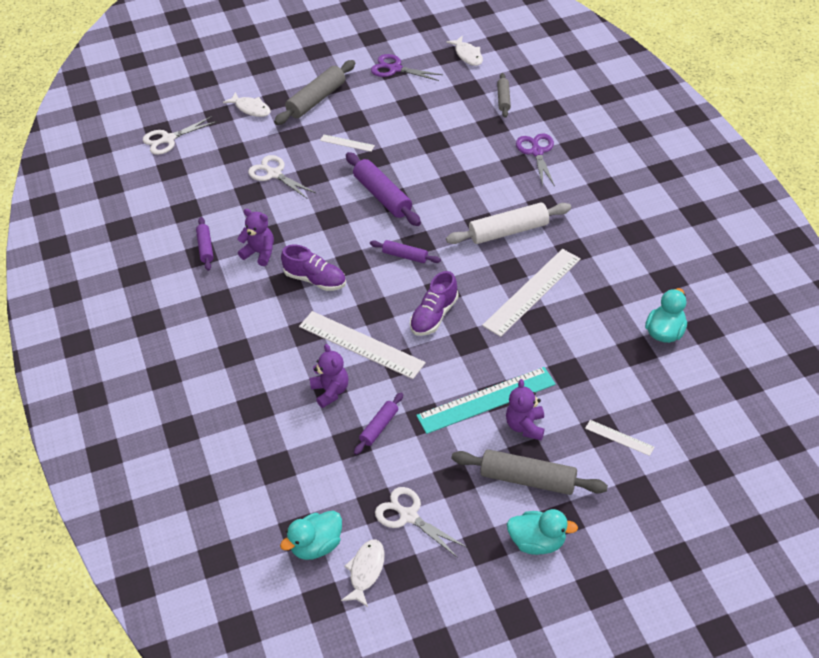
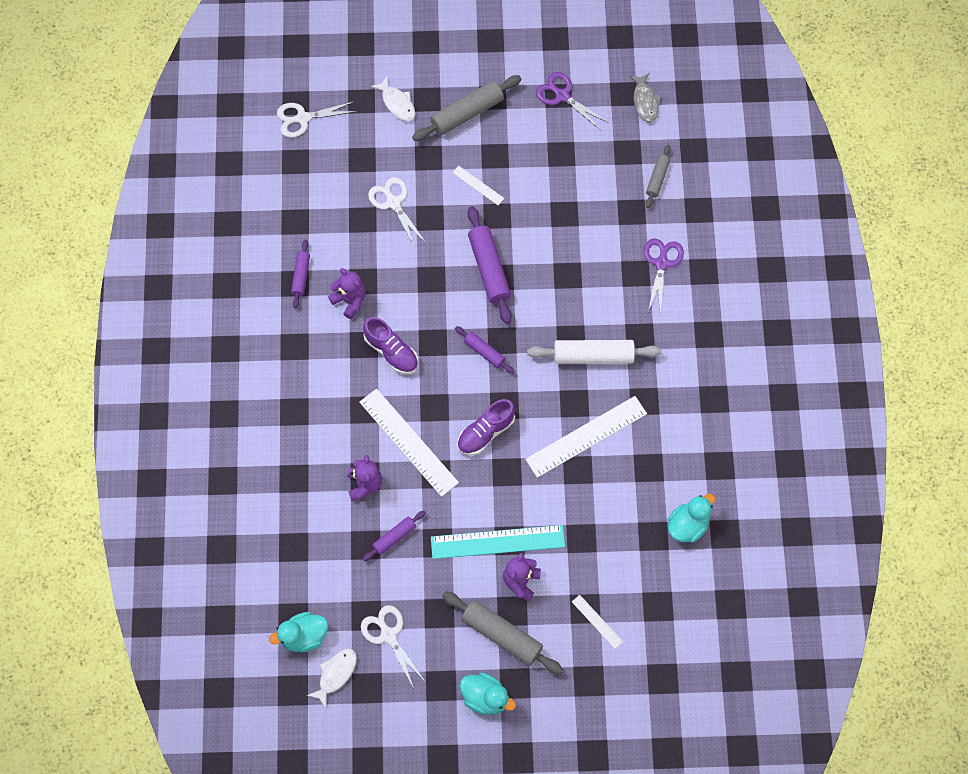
camera: 15 degrees right, 20 degrees up
white fish [446,36,483,66] -> grey fish [629,73,662,123]

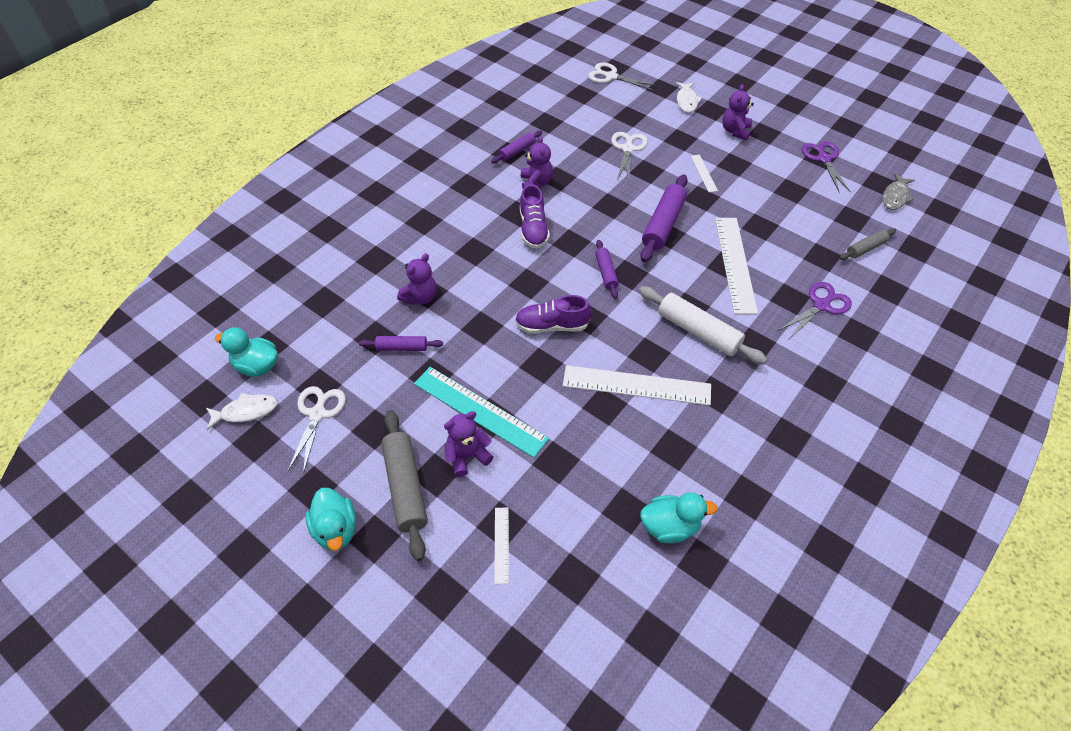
camera: 40 degrees right, 15 degrees down
white ruler [359,389,459,497] -> white ruler moved to [715,218,758,314]
grey rolling pin [412,75,521,141] -> purple teddy bear [722,84,754,141]

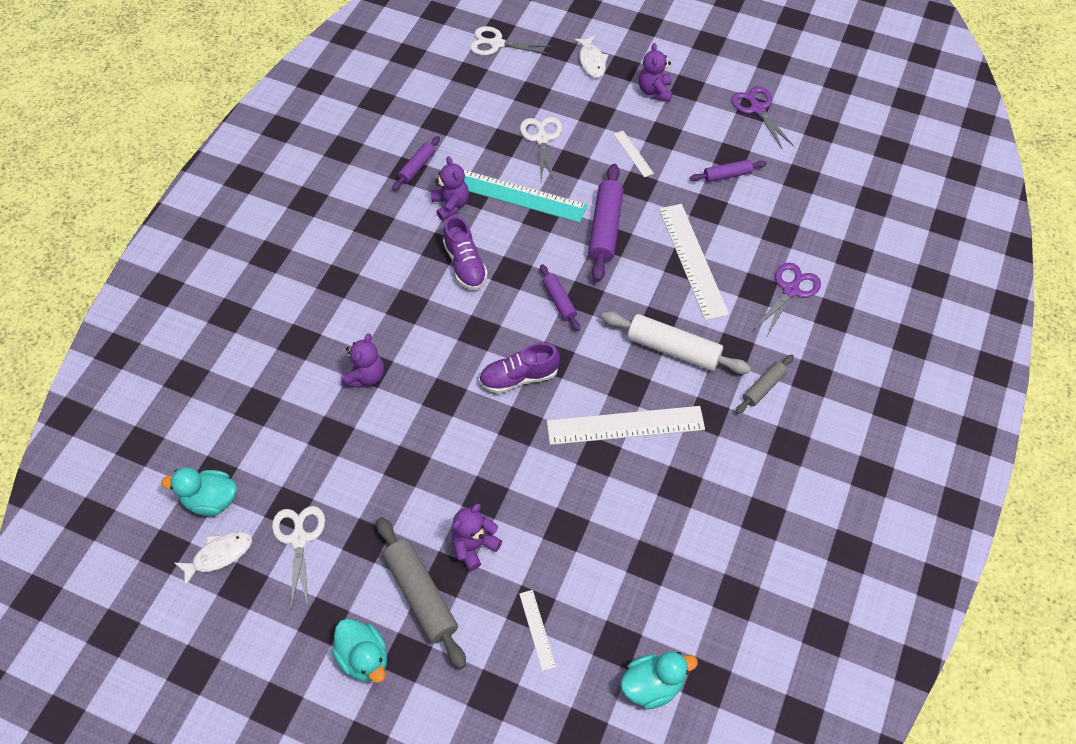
camera: 15 degrees left, 5 degrees up
purple rolling pin [359,336,443,351] -> purple rolling pin moved to [690,159,767,182]
turquoise ruler [414,367,549,458] -> turquoise ruler moved to [464,170,588,223]
turquoise duck [640,492,717,543] -> turquoise duck moved to [620,651,698,709]
grey rolling pin [839,228,896,260] -> grey rolling pin moved to [736,354,794,414]
grey fish [883,173,915,210] -> none

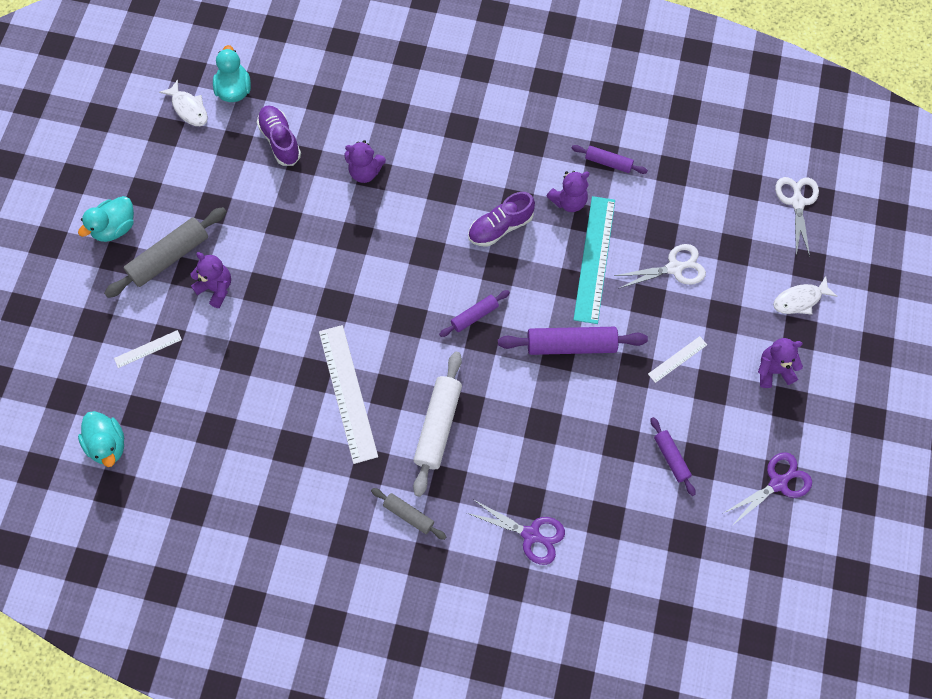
camera: 80 degrees right, 10 degrees up
white scissors [272,506,325,608] -> none
purple shoe [479,343,560,394] -> purple shoe moved to [257,105,301,166]
white ruler [659,204,729,321] -> none

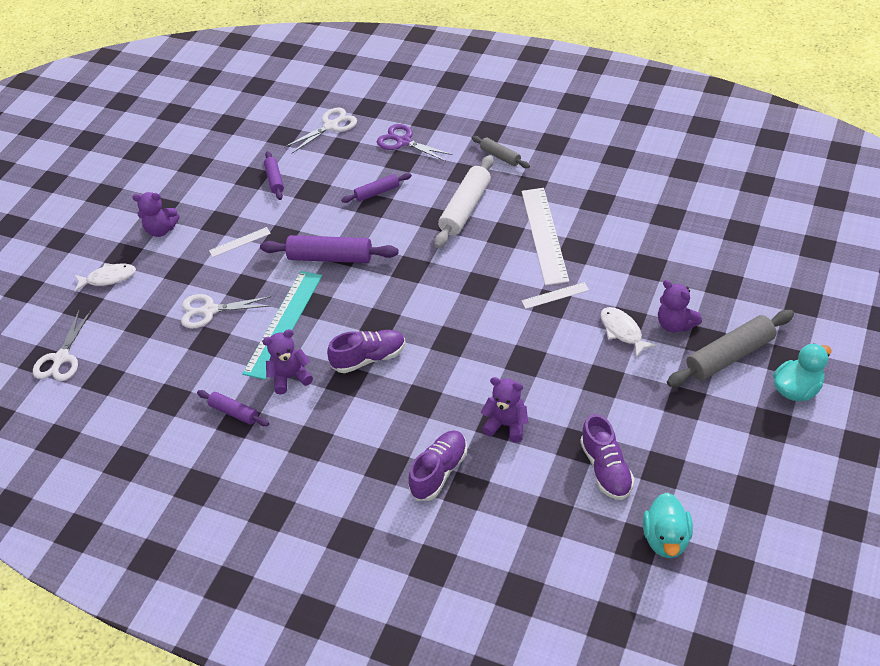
camera: 165 degrees left, 20 degrees down
turquoise duck [78,411,124,467] -> none
white ruler [114,330,182,368] -> white ruler moved to [522,282,589,309]
white fish [159,79,208,126] -> white fish moved to [600,307,657,358]
purple rolling pin [439,290,510,337] -> purple rolling pin moved to [341,173,412,203]
purple scissors [722,452,812,526] -> none
none -> white scissors [284,107,357,154]
none -> purple shoe [409,430,467,501]

